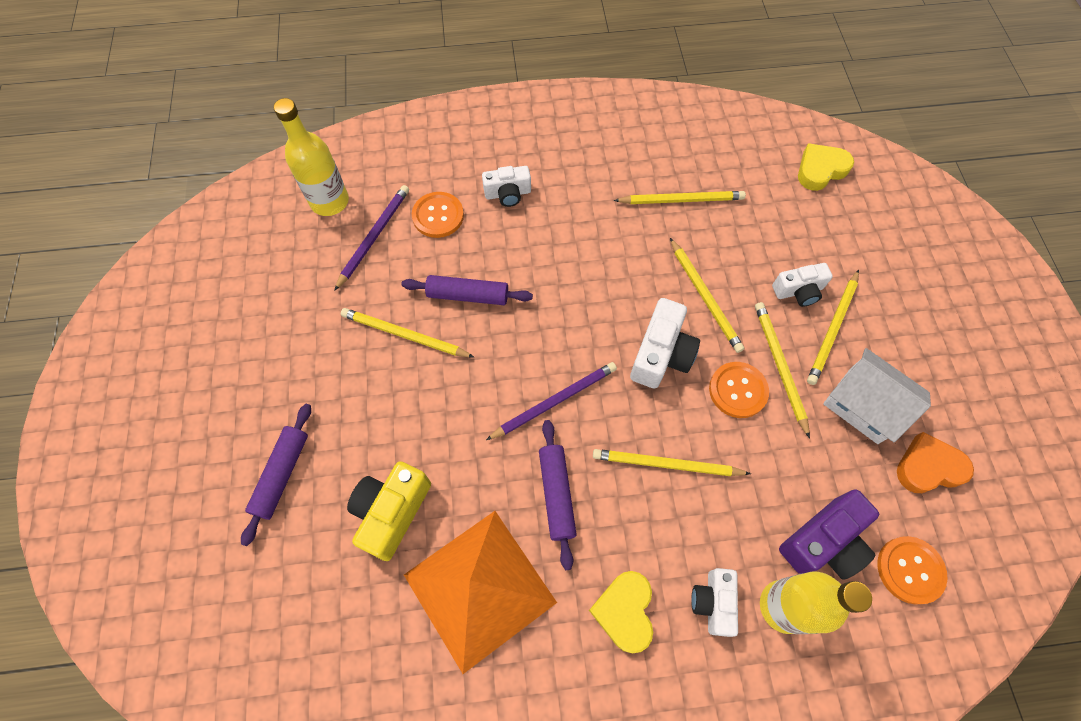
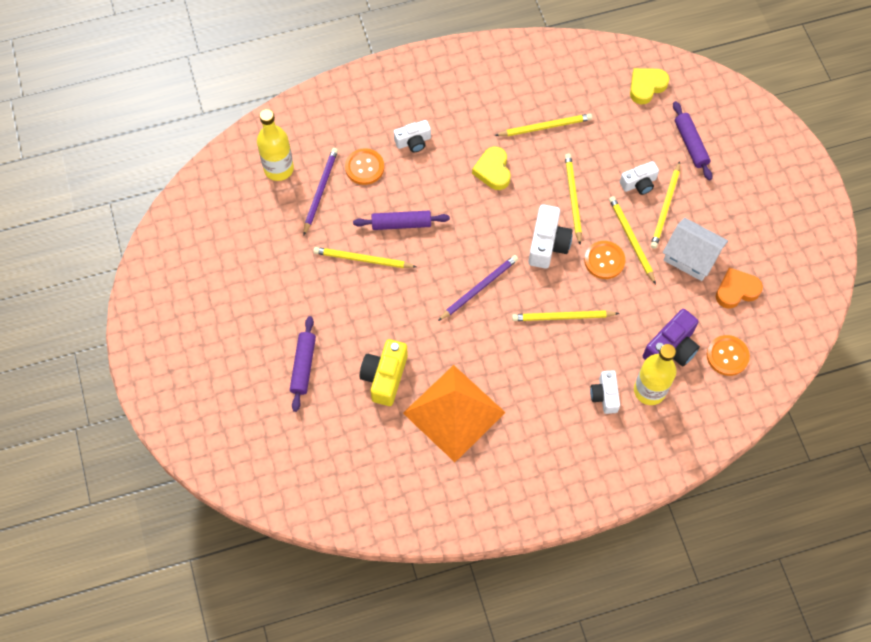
camera: 10 degrees left, 0 degrees up
purple rolling pin [539,420,577,570] -> purple rolling pin moved to [673,101,712,180]
yellow heart [589,571,653,653] -> yellow heart moved to [472,147,511,190]
yellow pencil [670,238,744,353] -> yellow pencil turned 150 degrees counterclockwise [565,154,582,244]

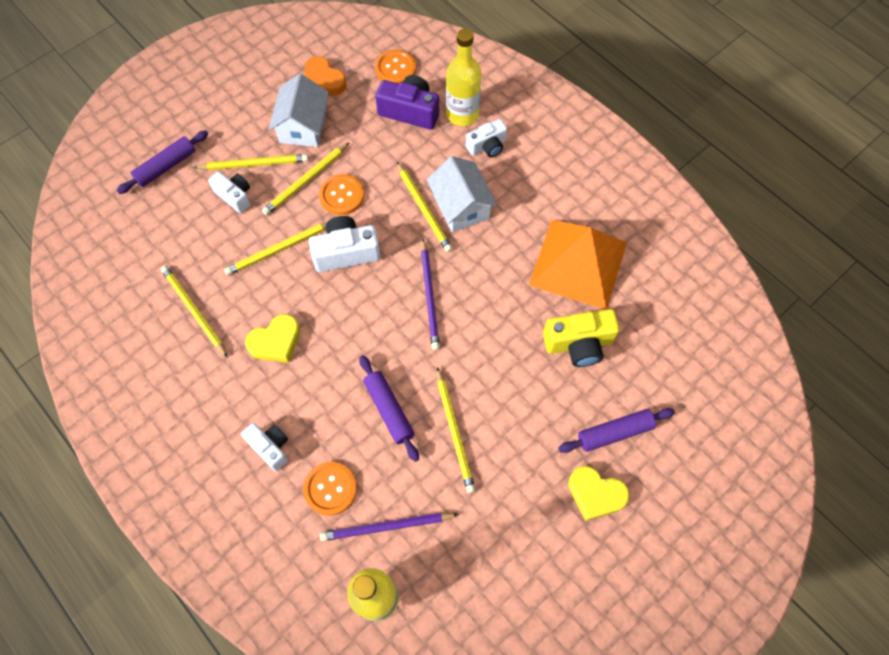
camera: 115 degrees left, 0 degrees up
purple pencil [438,255,518,321] -> purple pencil turned 120 degrees counterclockwise [421,239,440,350]
yellow heart [630,68,669,104] -> yellow heart moved to [568,466,630,521]
none -> white house [427,156,497,233]

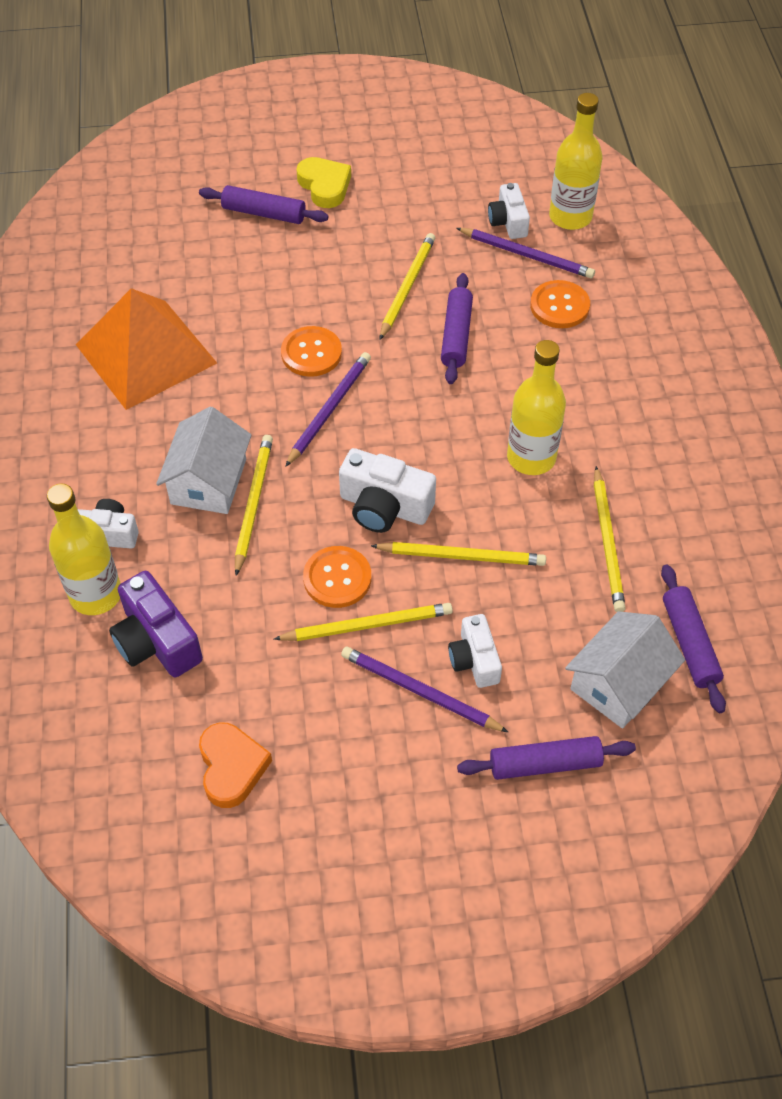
camera: 145 degrees left, 10 degrees down
yellow pencil [193,154,308,170] -> purple pencil [341,646,508,732]
white camera [241,423,288,471] -> white camera moved to [488,183,530,239]
yellow heart [245,314,300,363] -> yellow bottle [507,340,566,475]
white house [269,73,329,147] -> white house moved to [565,611,685,728]
orange button [375,49,416,84] -> orange button moved to [281,326,342,377]
yellow camera [543,309,620,367] -> none
none -> purple rolling pin [661,565,726,713]

